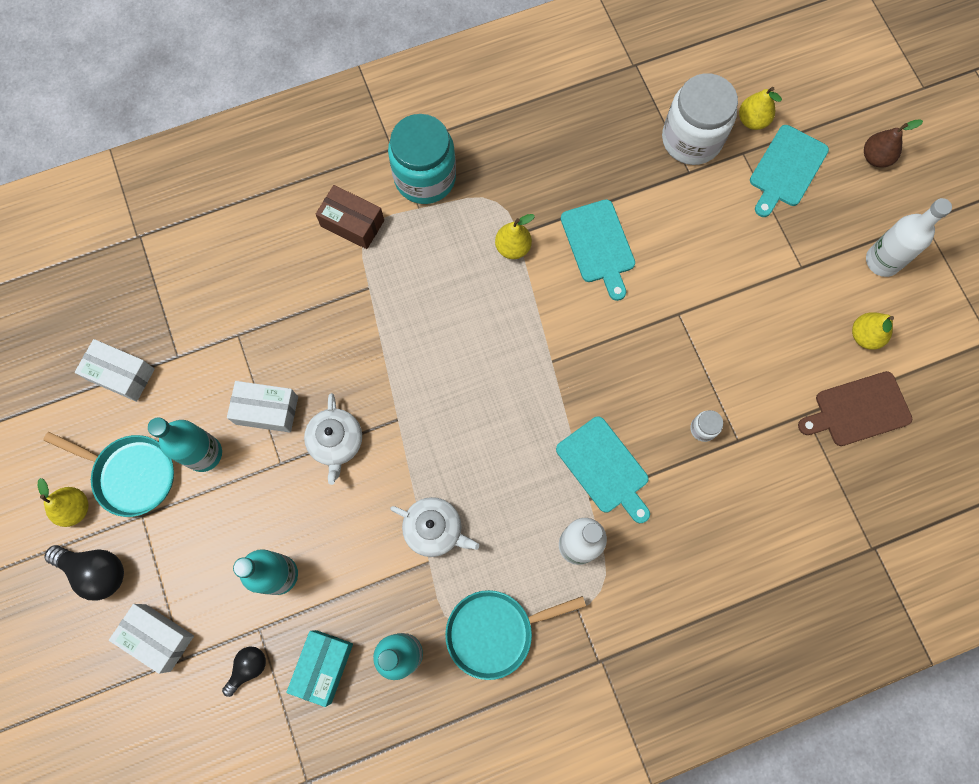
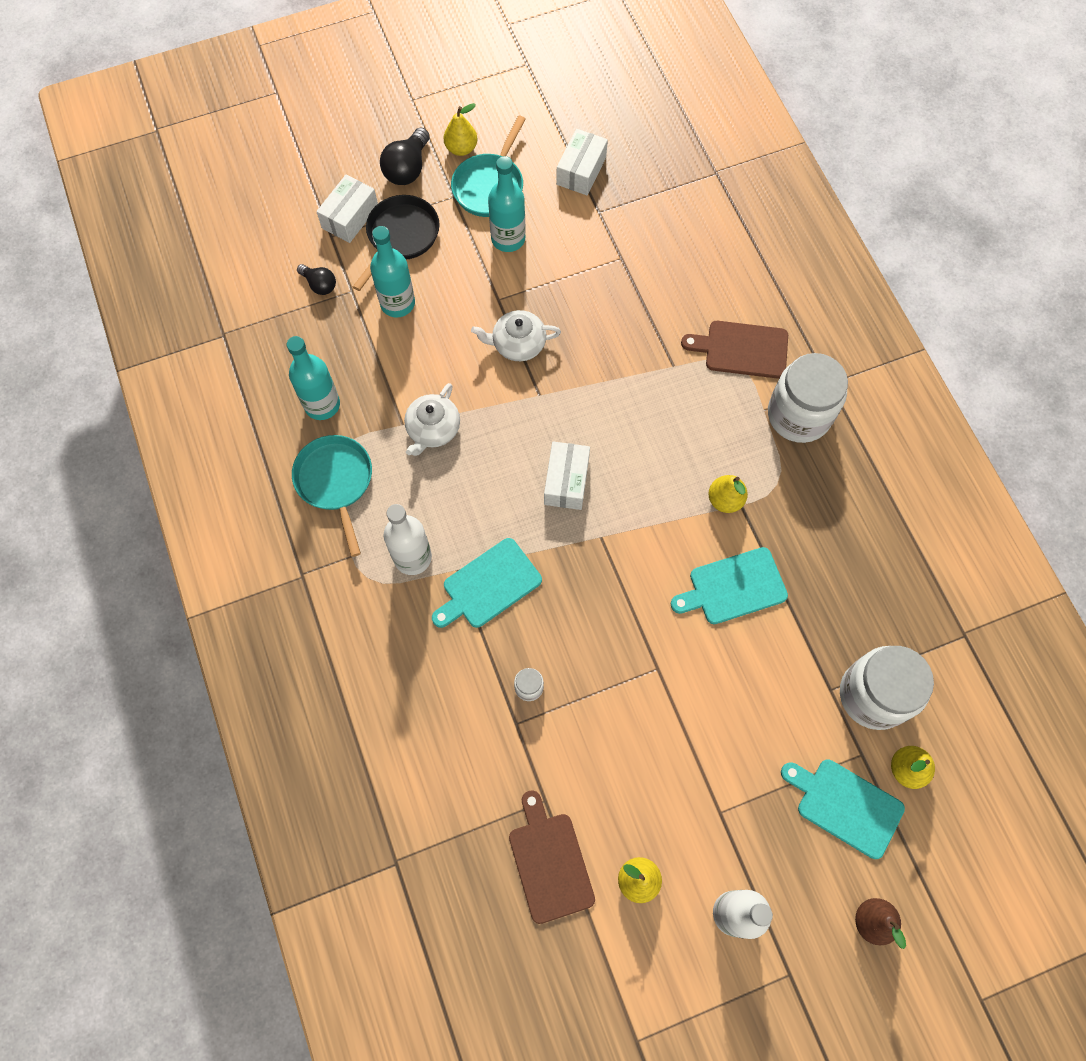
camera: 90 degrees right, 5 degrees down
white box [227,381,298,433] -> white box moved to [544,441,590,510]
turquoise box [286,630,353,707] -> none
brown box [316,185,384,249] -> brown cutting board [681,321,788,379]
turquoise jar [388,114,456,204] -> white jar [768,353,848,443]
none -> black pan [353,195,440,291]

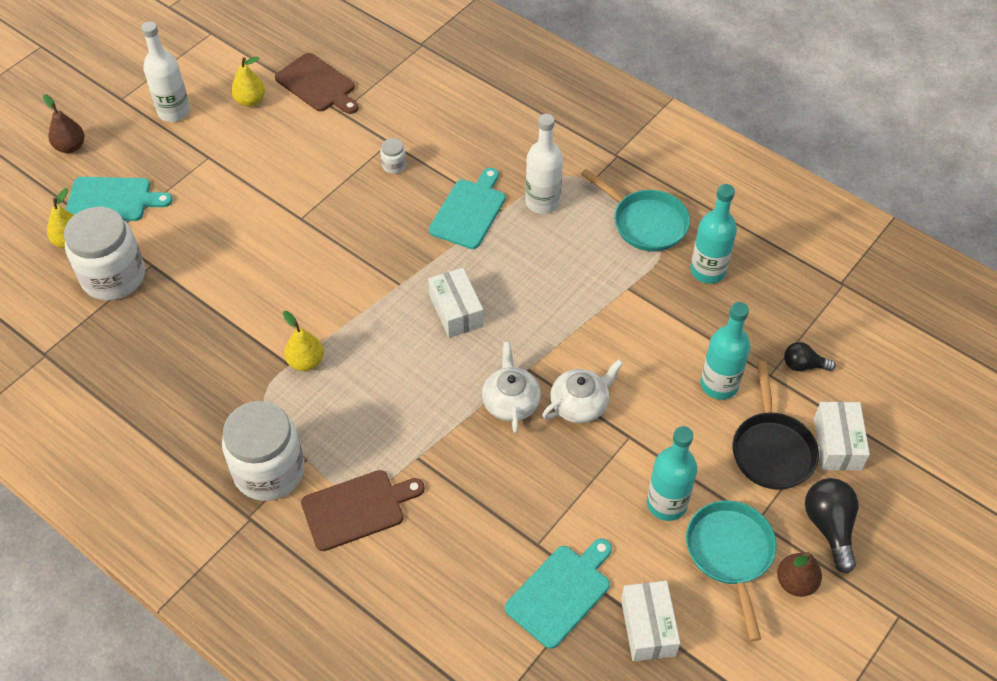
camera: 150 degrees right, 15 degrees down
white teapot [404,383,460,456] -> white teapot moved to [482,342,541,433]
yellow pear [444,103,477,156] -> brown pear [777,552,822,597]
turquoise cutting board [670,547,788,624] -> turquoise cutting board moved to [505,539,612,649]

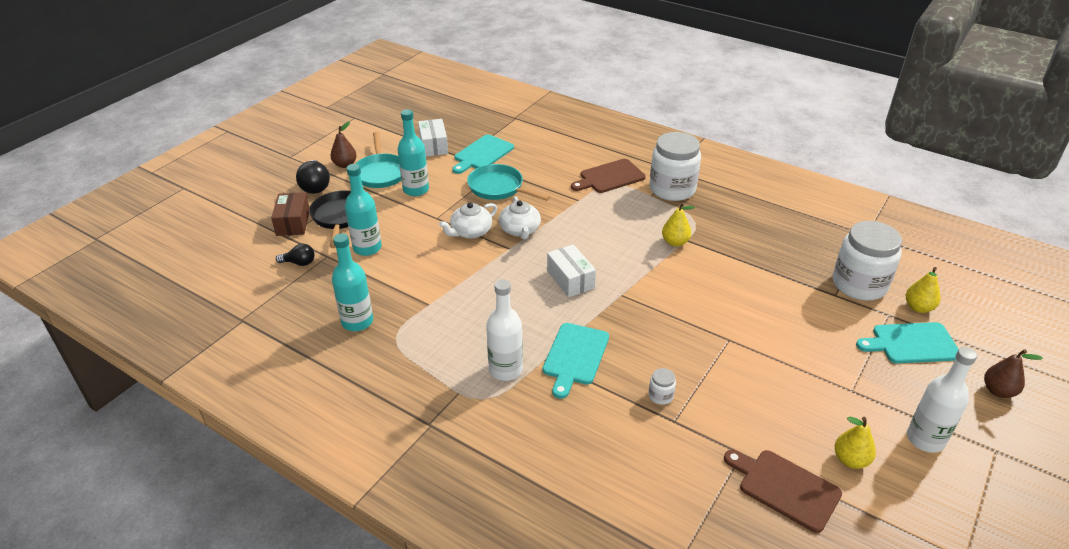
camera: 175 degrees right, 15 degrees down
turquoise pan [581,169,690,252] -> turquoise pan moved to [467,164,550,201]
white box [814,402,870,471] -> brown box [271,192,309,236]

